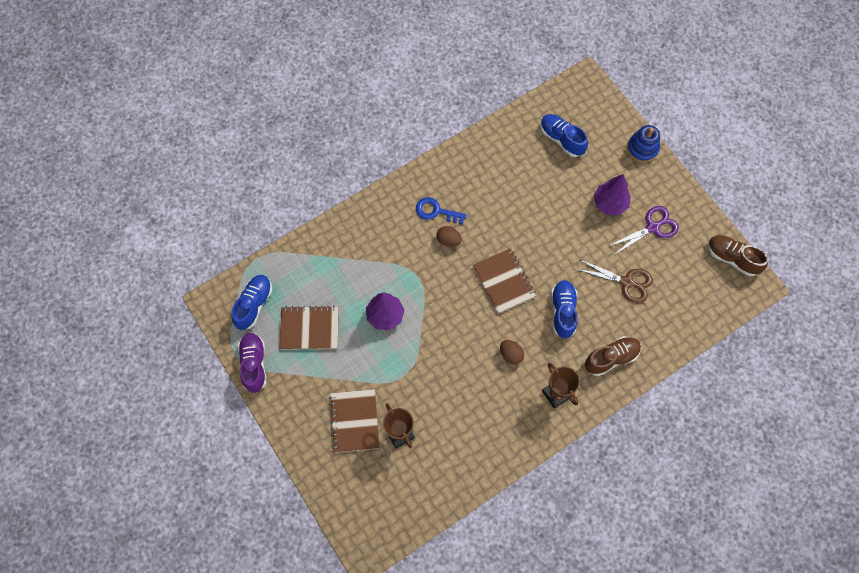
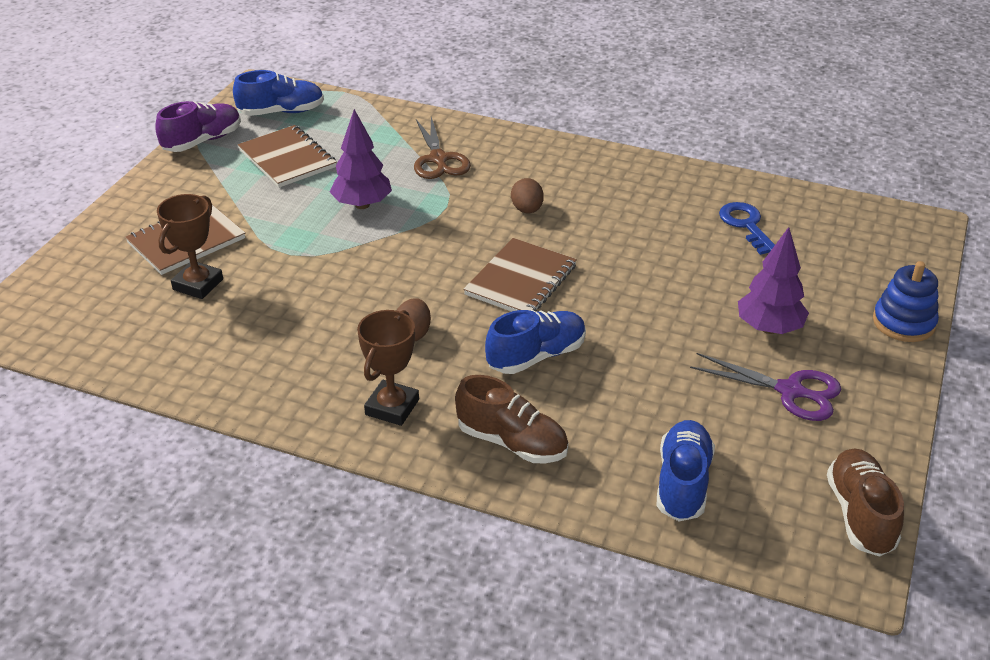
camera: 55 degrees right, 30 degrees down
blue key [416,197,466,225] -> blue key moved to [719,202,775,255]
blue shoe [540,114,588,157] -> blue shoe moved to [657,420,715,521]
brown scissors [576,259,653,303] -> brown scissors moved to [414,117,471,179]

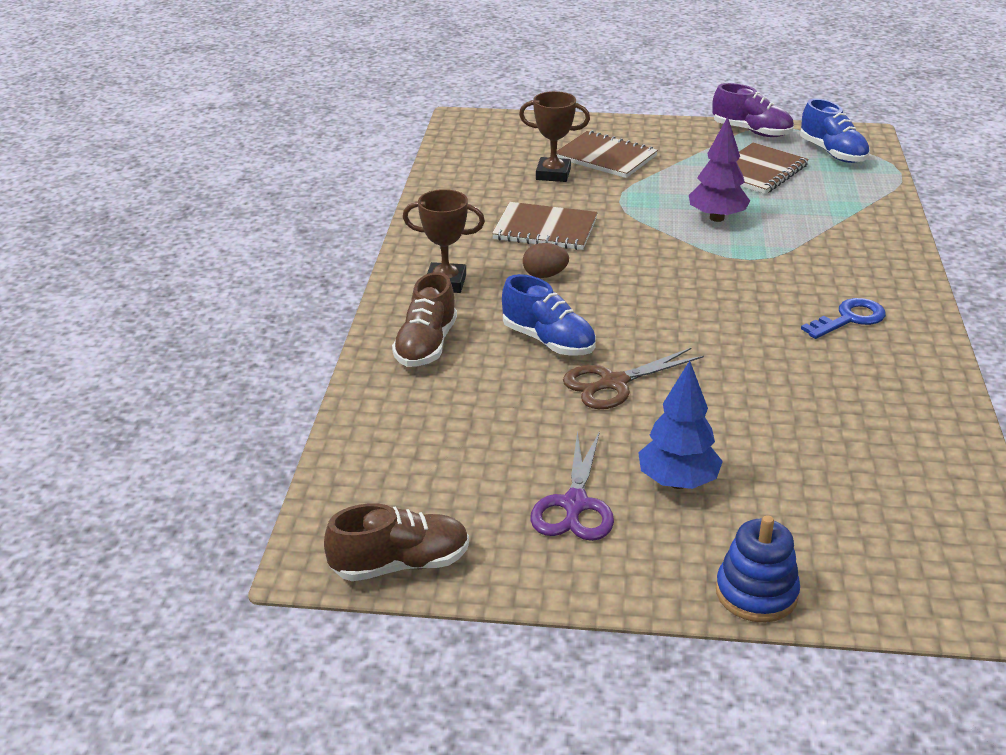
camera: 75 degrees right, 5 degrees down
brown scissors [414,117,471,179] -> brown scissors moved to [563,348,704,409]
brown notebook [463,238,577,312] -> brown notebook moved to [492,202,598,250]
brown egg [511,178,544,214] -> none
blue shoe [657,420,715,521] -> none
blue key [719,202,775,255] -> blue key moved to [801,298,886,339]
purple tree [738,227,809,334] -> blue tree [638,360,723,489]

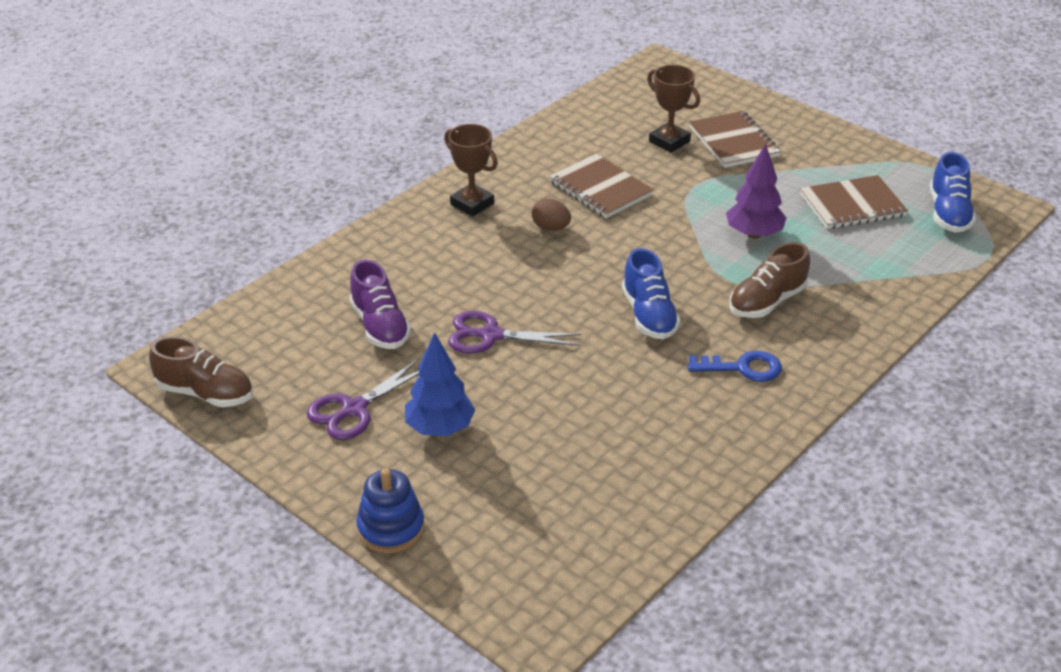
camera: 35 degrees right, 5 degrees up
brown shoe [392,272,457,367] -> brown shoe moved to [729,242,810,318]
blue shoe [502,274,596,356] -> blue shoe moved to [622,248,680,339]
brown scissors [563,348,704,409] -> purple scissors [448,311,581,354]
purple shoe [712,83,794,137] -> purple shoe moved to [350,260,411,349]

